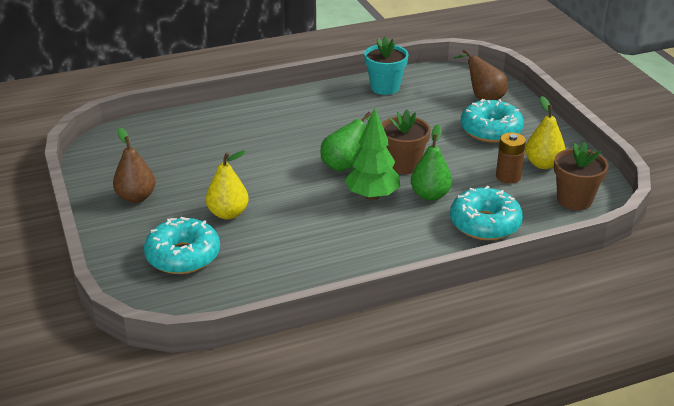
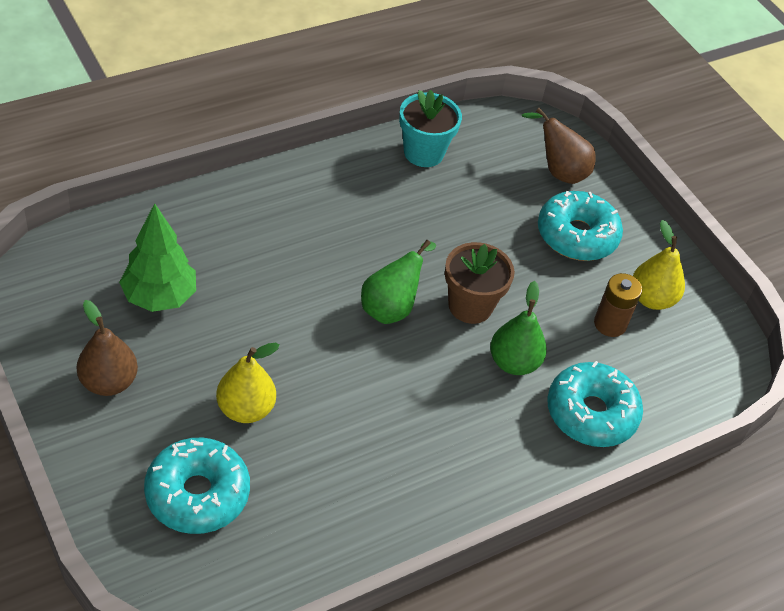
camera: 15 degrees left, 15 degrees up
green tree [344,108,400,200] -> green tree moved to [119,203,196,312]
brown flower pot [554,142,609,210] -> none

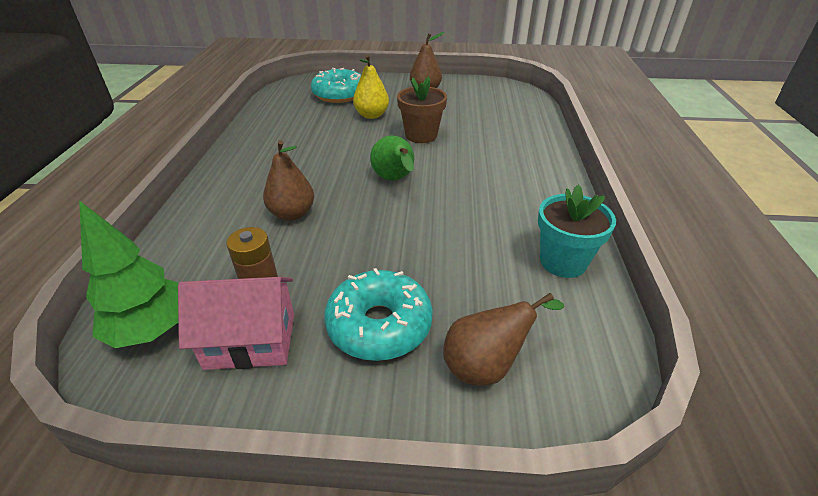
camera: 130 degrees right, 10 degrees down
green tree [119,203,196,312] -> green tree moved to [79,200,178,348]
brown flower pot [445,242,515,324] -> brown flower pot moved to [397,76,447,143]
green pear [490,281,547,375] -> brown pear [263,140,314,221]
turquoise donut [547,361,643,447] -> none
yellow pear [633,220,685,310] -> pink house [178,277,294,370]

